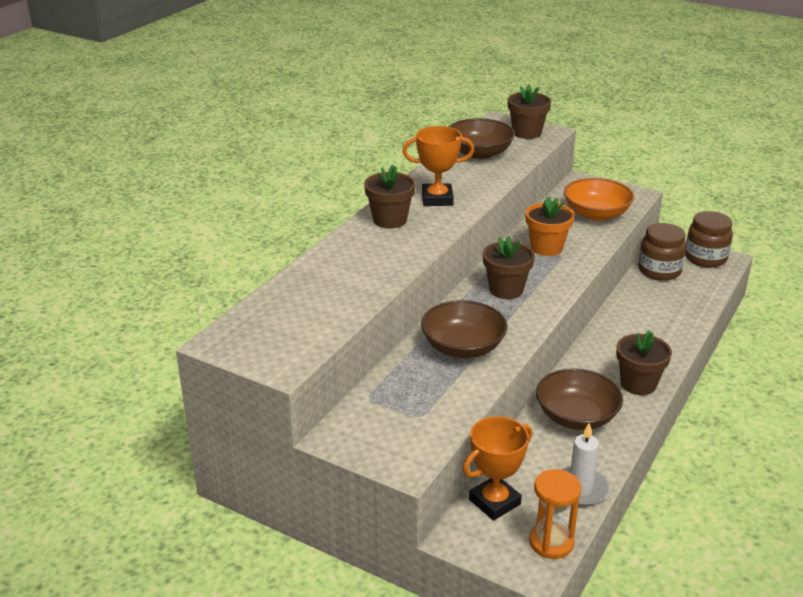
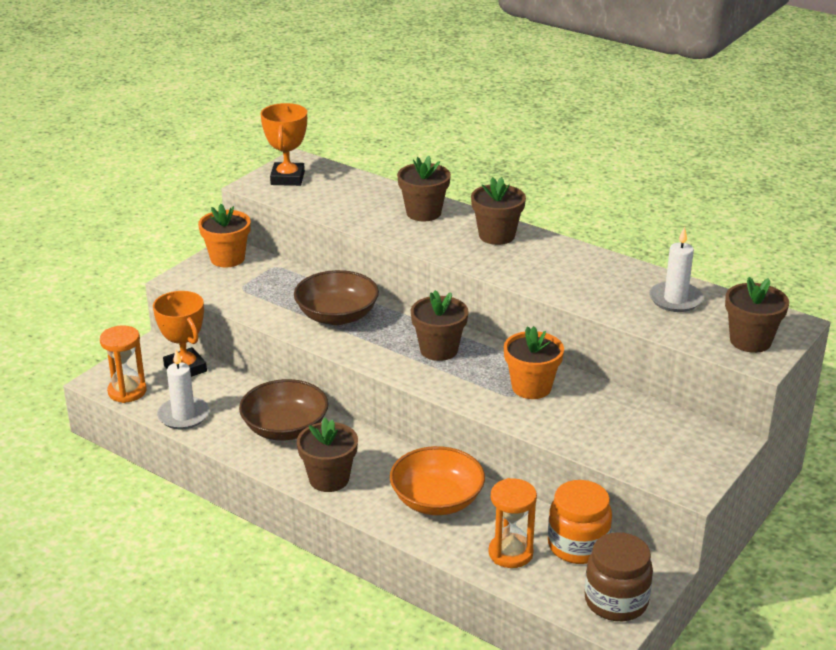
camera: 95 degrees right, 0 degrees up
orange trophy [403,126,474,206] -> orange trophy moved to [261,103,307,186]
brown bowl [448,118,515,159] -> white candle [649,226,703,312]
orange bowl [564,178,634,221] -> orange bowl moved to [390,446,485,515]
brown jar [639,223,686,281] -> orange jar [548,480,612,564]
none -> orange flower pot [198,204,251,267]
none -> brown flower pot [397,156,451,221]
none -> orange hourglass [489,478,537,568]

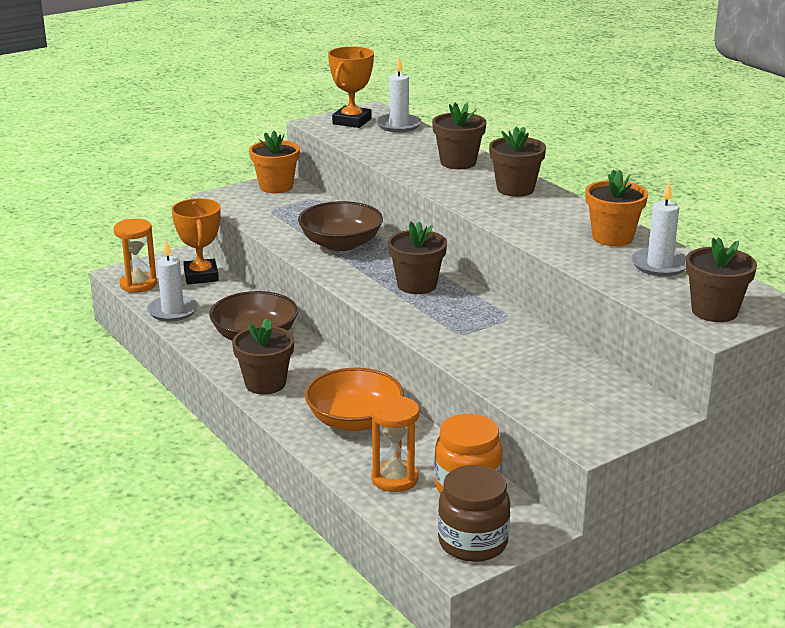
camera: 20 degrees right, 5 degrees down
orange flower pot [504,326,564,399] -> orange flower pot moved to [585,170,648,246]
none -> white candle [376,57,422,132]

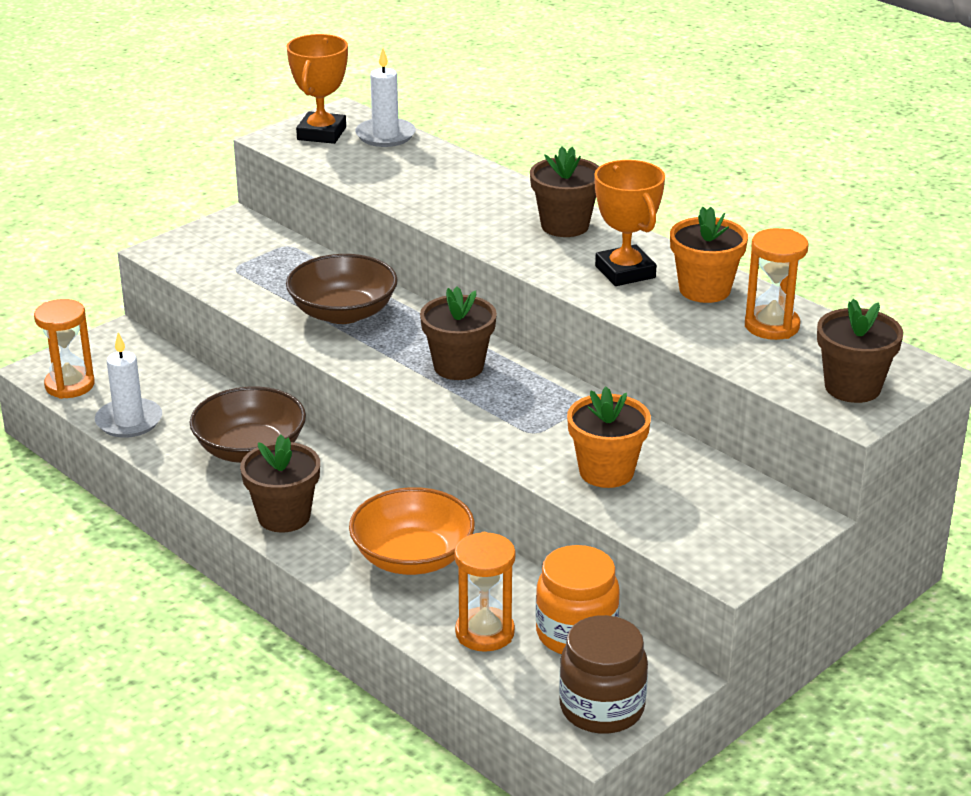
camera: 10 degrees left, 5 degrees up
orange trophy [172,198,221,284] -> orange trophy moved to [594,160,665,286]
orange flower pot [249,131,300,193] -> orange flower pot moved to [567,387,651,488]
brown flower pot [432,102,486,169] -> none
white candle [631,181,686,277] -> orange hourglass [745,228,808,340]

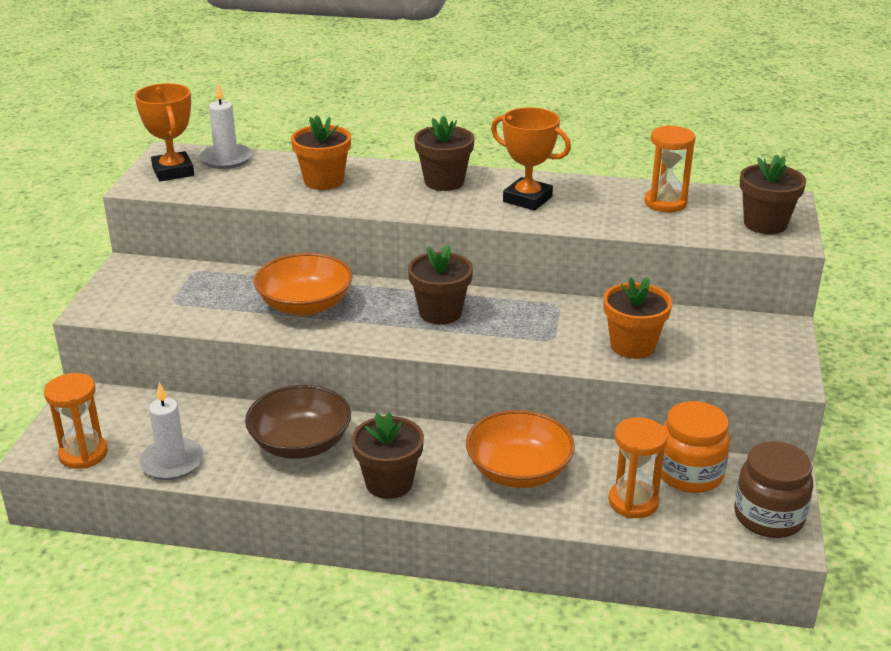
camera: 35 degrees left, 0 degrees up
brown bowl [286,254,398,324] -> orange bowl [254,253,353,316]
orange flower pot [670,207,748,303] -> orange flower pot moved to [291,115,351,190]

